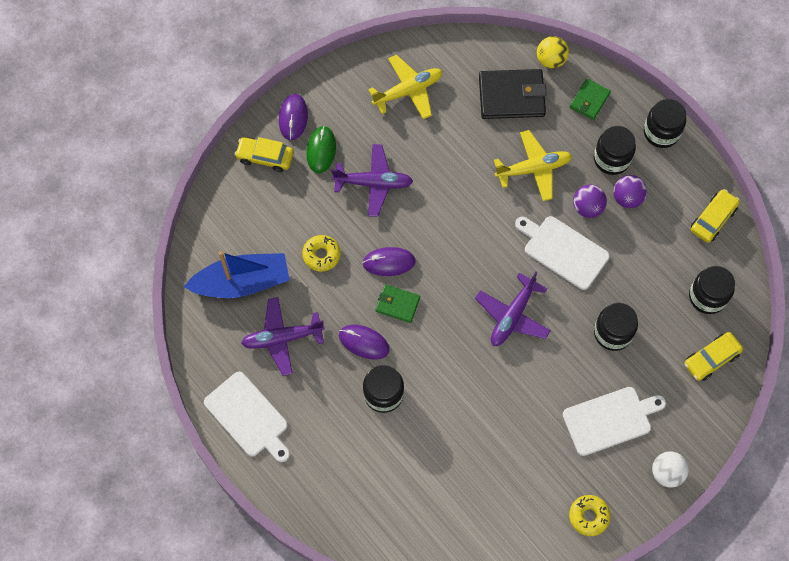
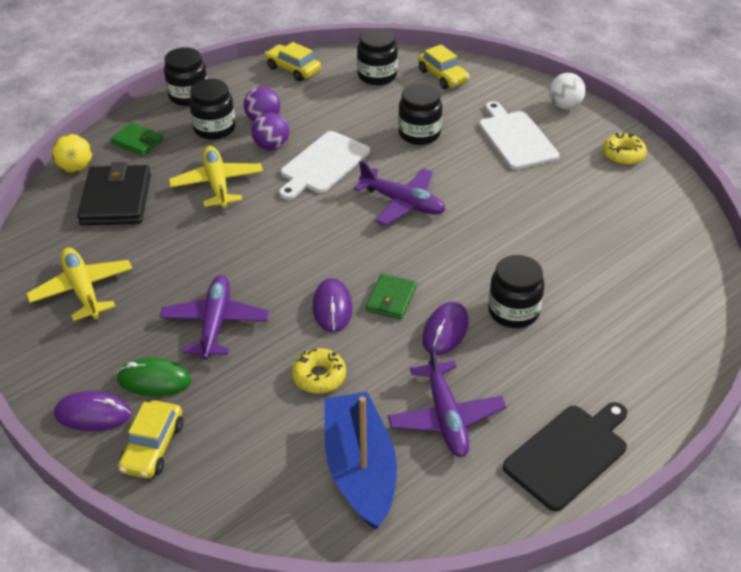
camera: 90 degrees left, 25 degrees down
white cutting board [204,371,290,462] -> black cutting board [503,402,627,511]

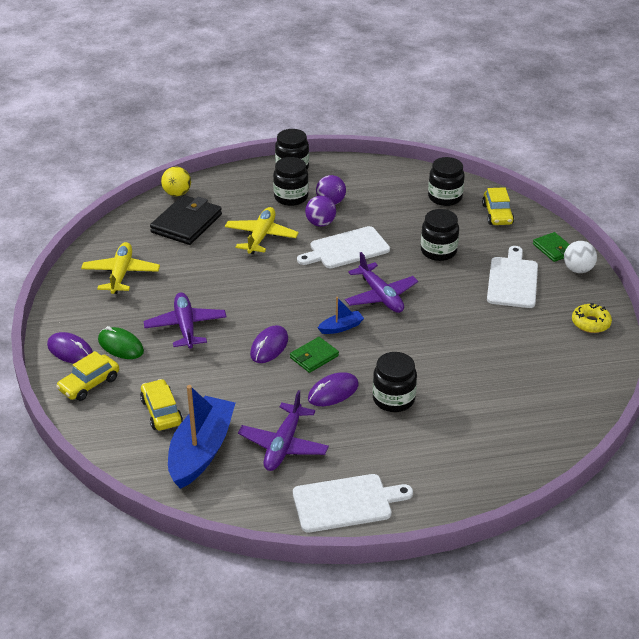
camera: 30 degrees right, 5 degrees down
green wallet [111,123,163,156] -> green wallet moved to [533,232,570,262]
purple plane [160,275,269,359] -> purple plane turned 45 degrees counterclockwise [143,292,226,349]
yellow car [265,42,321,81] -> yellow car moved to [140,379,183,431]
yellow donut [292,348,346,394] -> none
black cutting board [503,402,627,511] -> white cutting board [293,474,413,533]
none -> blue boat [318,297,364,334]

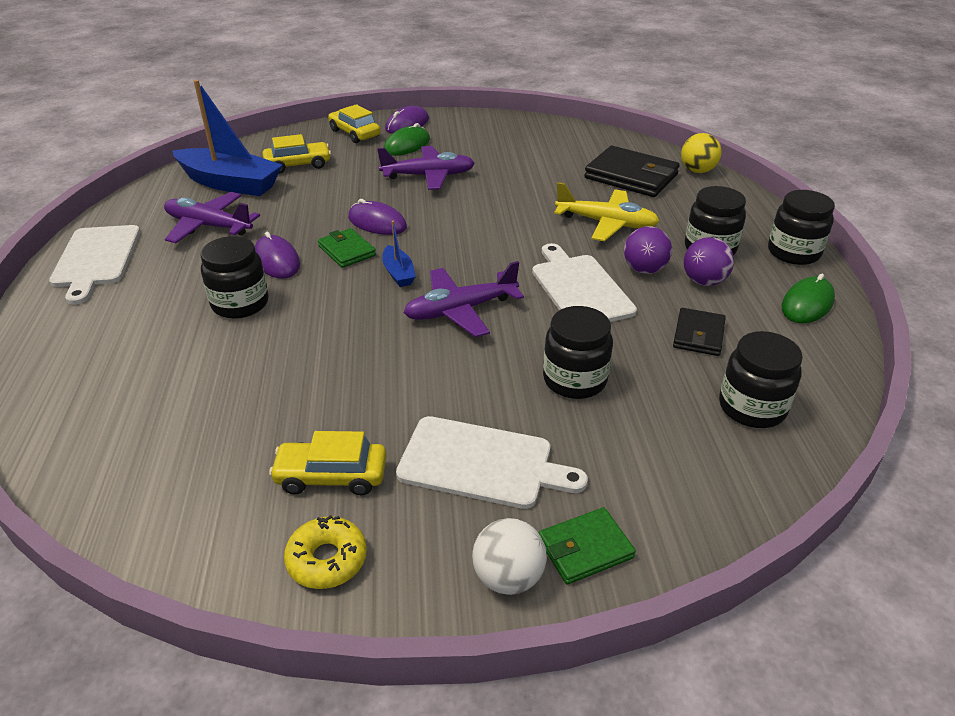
camera: 95 degrees right, 0 degrees up
yellow plane [81,242,160,294] -> none
yellow car [482,187,514,225] -> yellow car moved to [269,431,386,495]
none -> black wallet [673,308,726,356]
none -> green mouse [782,274,835,323]

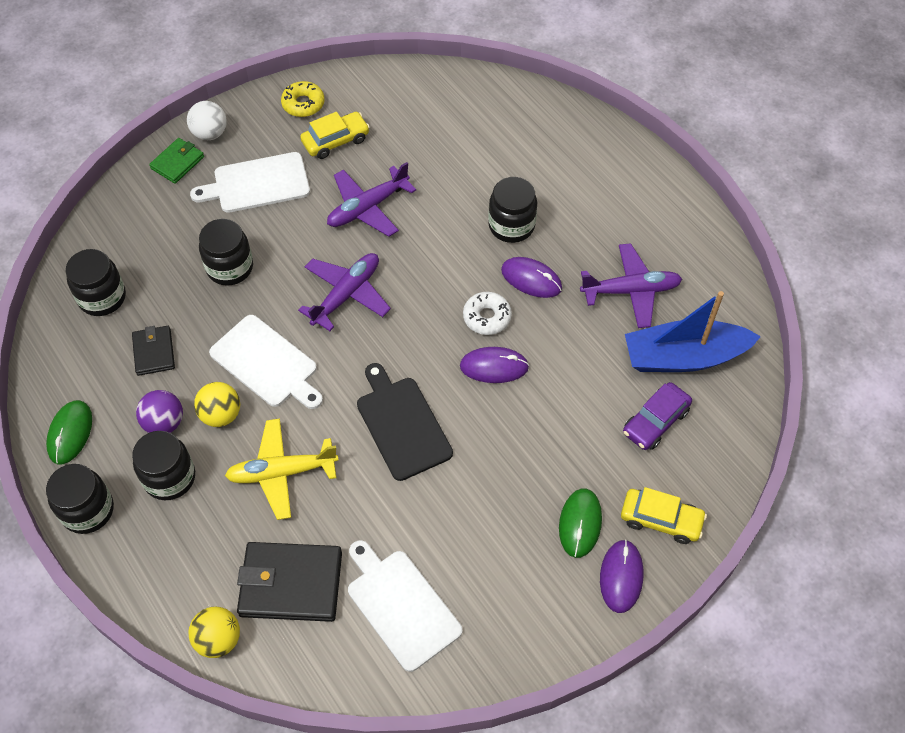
camera: 150 degrees right, 20 degrees up
white cutting board [49,225,140,304] -> white cutting board moved to [348,540,462,672]
yellow car [263,134,331,174] -> purple car [623,382,692,450]
green wallet [318,228,376,268] -> white donut [463,292,512,335]
purple plane [377,146,475,190] -> purple plane moved to [327,162,416,237]
blue boat [382,221,416,287] -> none
purple ball [624,226,672,274] -> yellow ball [194,382,240,427]
none -> black cutting board [357,363,453,481]

